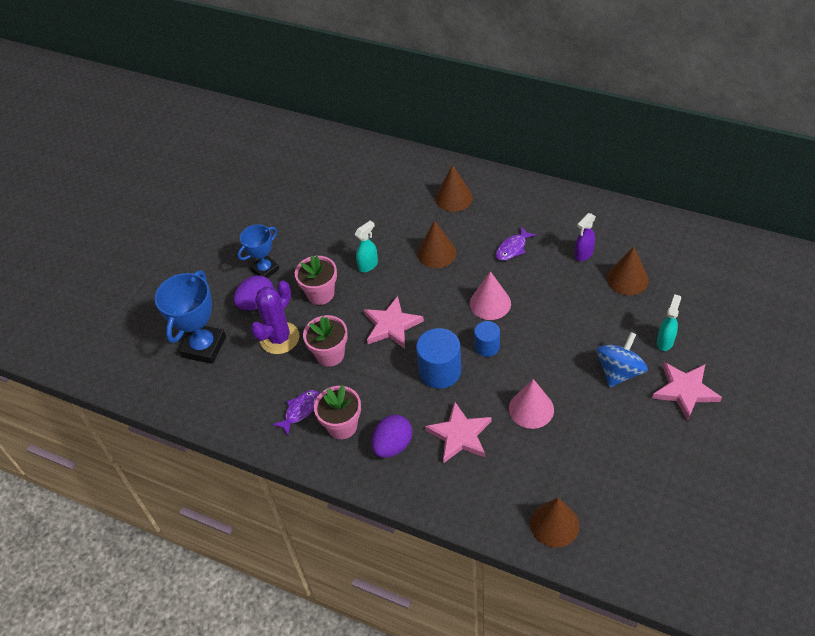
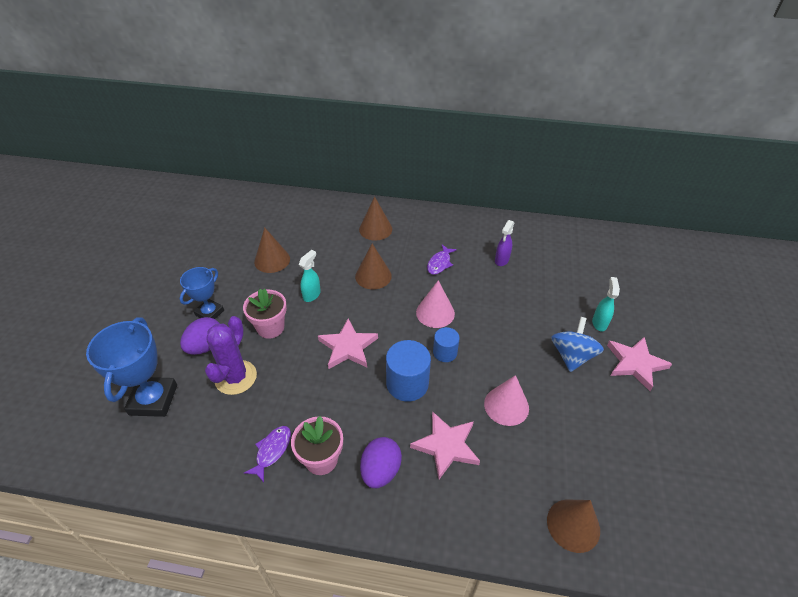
camera: 20 degrees left, 5 degrees down
pink flower pot [303,315,348,367] -> none
brown cone [607,246,649,295] -> brown cone moved to [254,227,290,273]

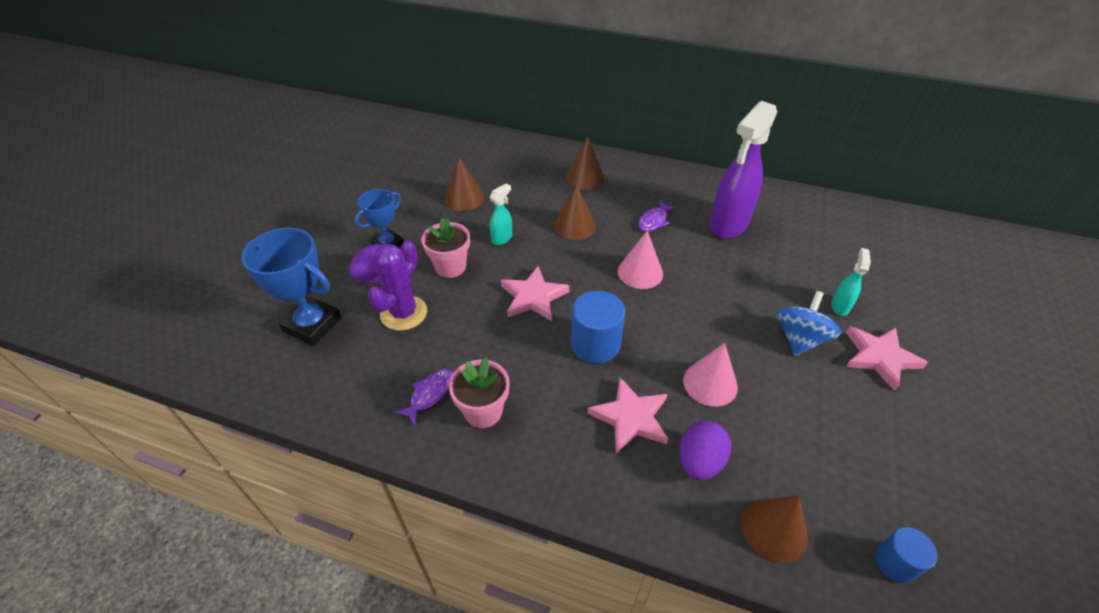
camera: 10 degrees right, 0 degrees up
blue trophy [86,317,177,417] -> blue trophy turned 75 degrees counterclockwise [242,228,342,346]
purple egg [360,437,402,488] -> purple egg moved to [679,421,731,480]
blue cylinder [433,327,460,362] -> blue cylinder moved to [875,527,937,583]
purple spray bottle [495,220,515,266] -> purple spray bottle [709,101,777,239], size x2.21

